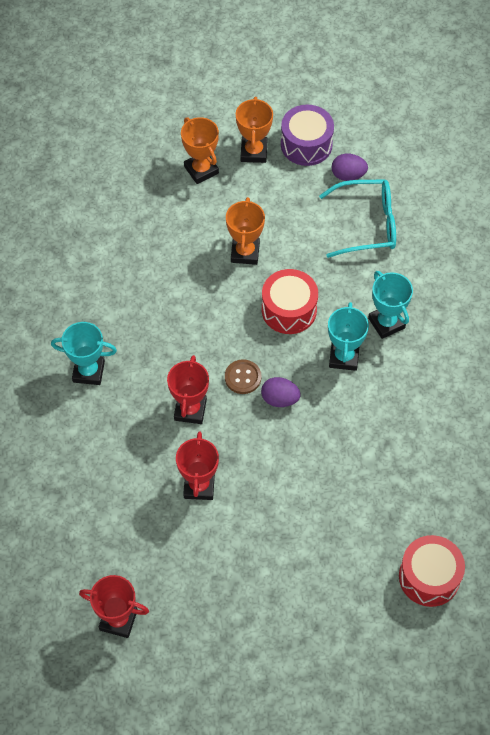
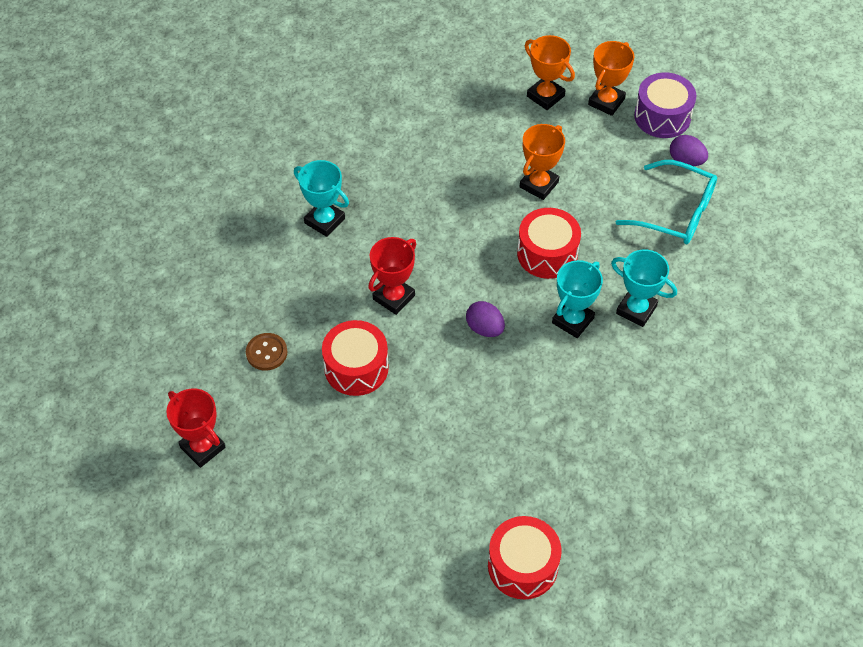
camera: 30 degrees right, 5 degrees down
red trophy [176,432,219,500] -> red drum [322,320,389,396]
orange trophy [181,117,219,184] -> orange trophy turned 45 degrees counterclockwise [525,35,575,110]
brown button [225,359,261,394] -> brown button moved to [246,333,287,370]
turquoise trophy [368,271,413,339] -> turquoise trophy turned 60 degrees counterclockwise [611,249,677,327]

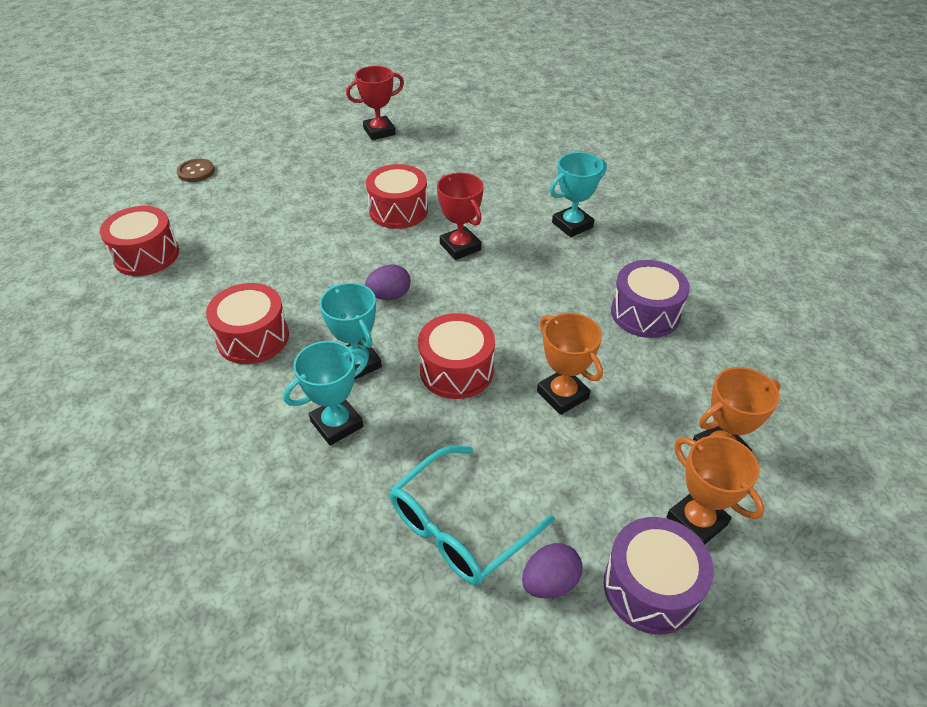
camera: 110 degrees right, 10 degrees down
brown button [246,333,287,370] -> brown button moved to [177,159,215,182]
none -> red drum [206,283,289,364]
none -> purple drum [611,260,690,338]

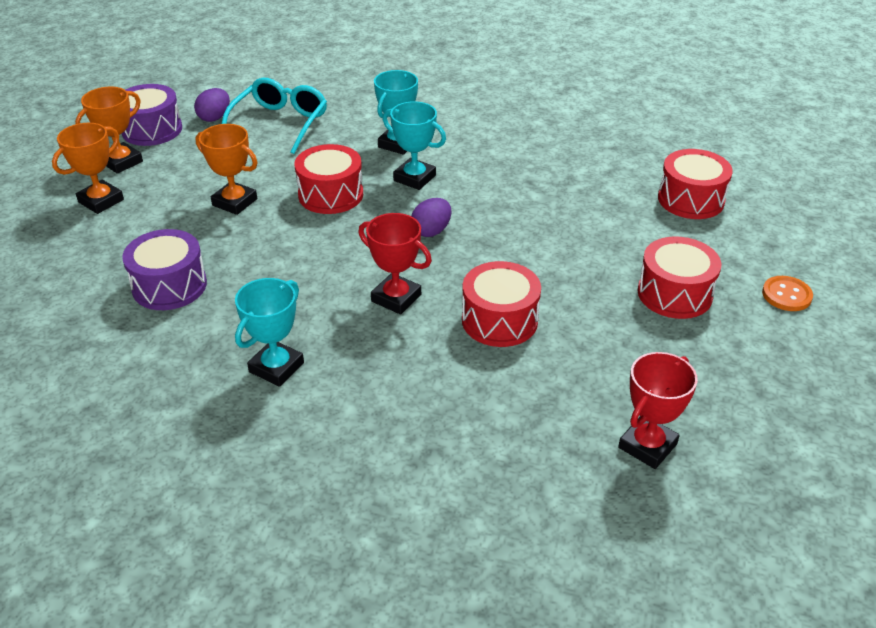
camera: 155 degrees right, 5 degrees down
brown button [177,159,215,182] -> orange button [762,276,813,311]
red drum [206,283,289,364] -> red drum moved to [638,236,721,319]
orange trophy [666,435,765,544] -> orange trophy turned 75 degrees counterclockwise [75,87,143,174]

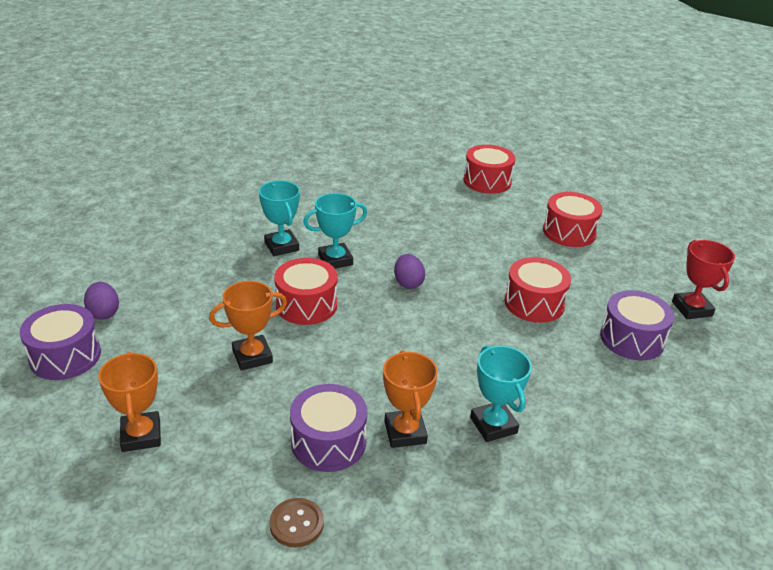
camera: 55 degrees left, 5 degrees down
orange trophy [75,87,143,174] -> orange trophy moved to [383,350,438,448]
turquoise glasses [222,78,327,154] -> none
red trophy [358,213,432,315] -> none
orange button [762,276,813,311] -> none
none -> brown button [270,498,324,547]
none -> purple drum [600,290,674,361]

